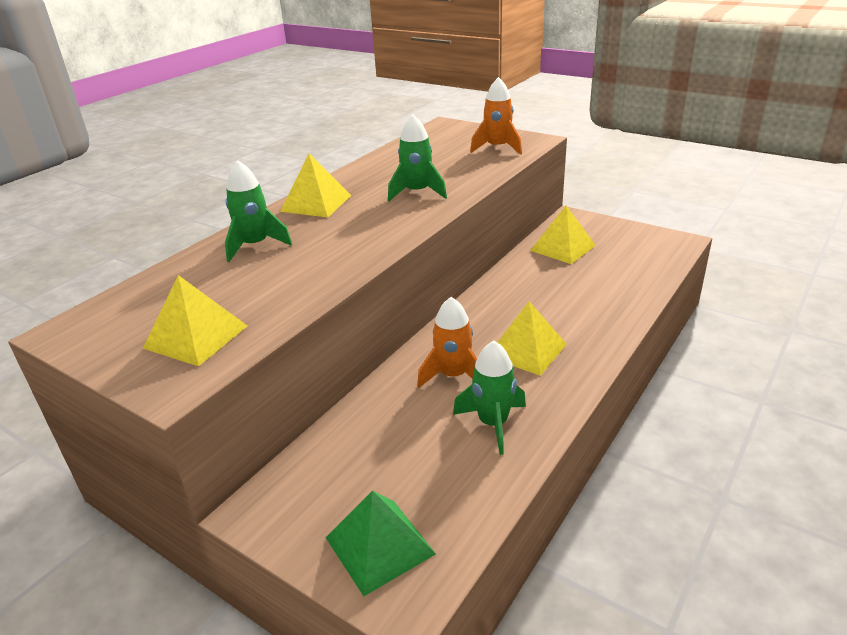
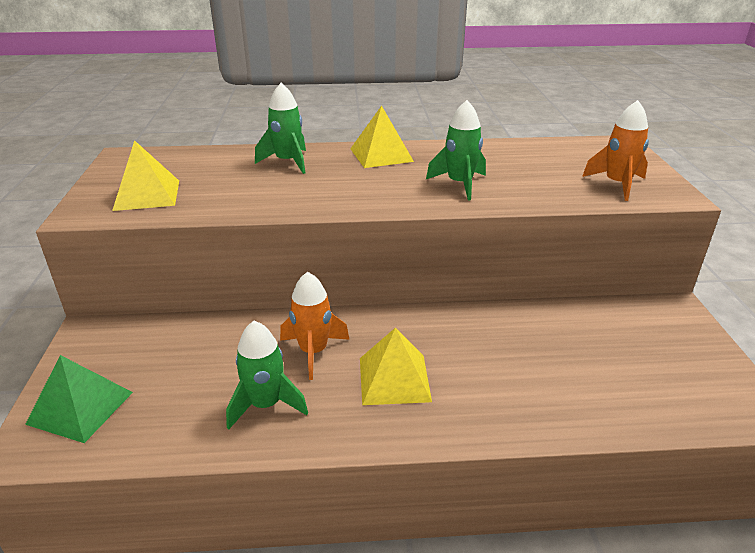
camera: 50 degrees right, 0 degrees up
yellow pyramid [530,205,596,264] -> none

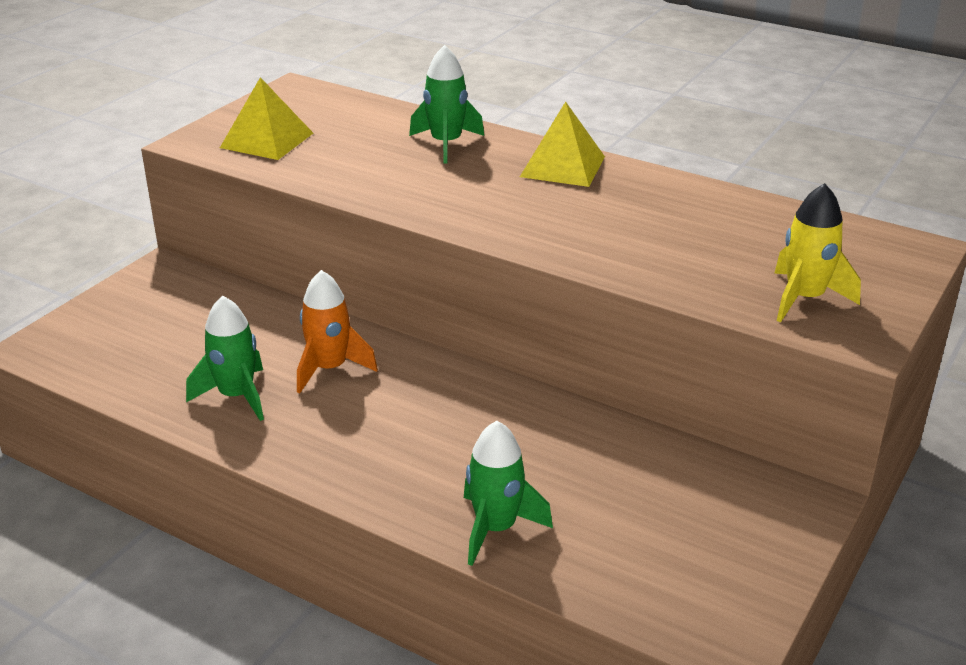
camera: 35 degrees right, 0 degrees up
green pyramid [25,355,133,443] -> none
yellow pyramid [360,327,432,405] -> none
green rocket [426,100,486,200] -> green rocket moved to [464,421,553,566]
orange rocket [582,100,649,201] -> yellow rocket [774,183,861,322]

